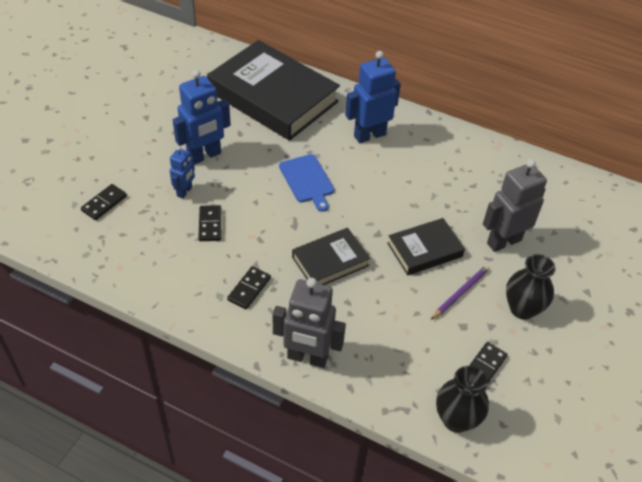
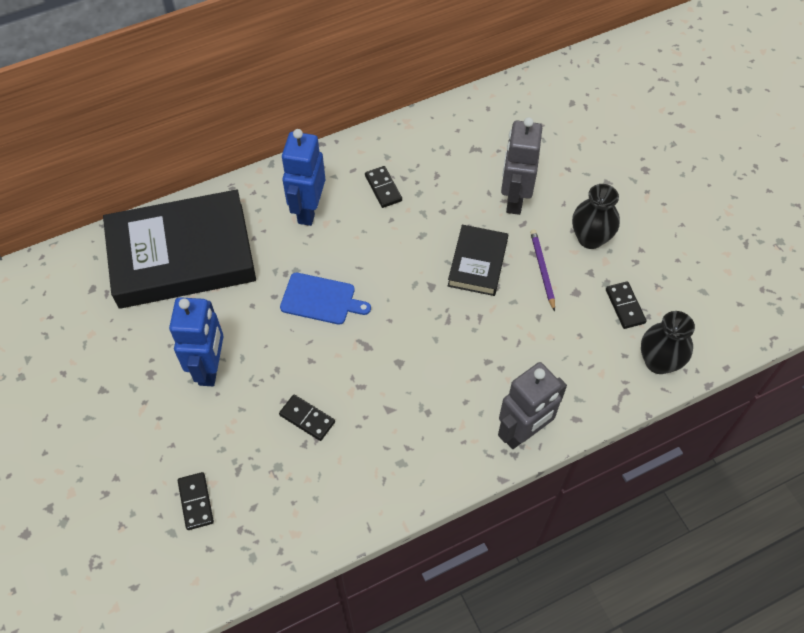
camera: 50 degrees left, 10 degrees up
blue robot [170,146,195,199] -> none
black domino [227,266,271,309] -> black domino moved to [365,166,402,208]
black book [292,228,370,285] -> none

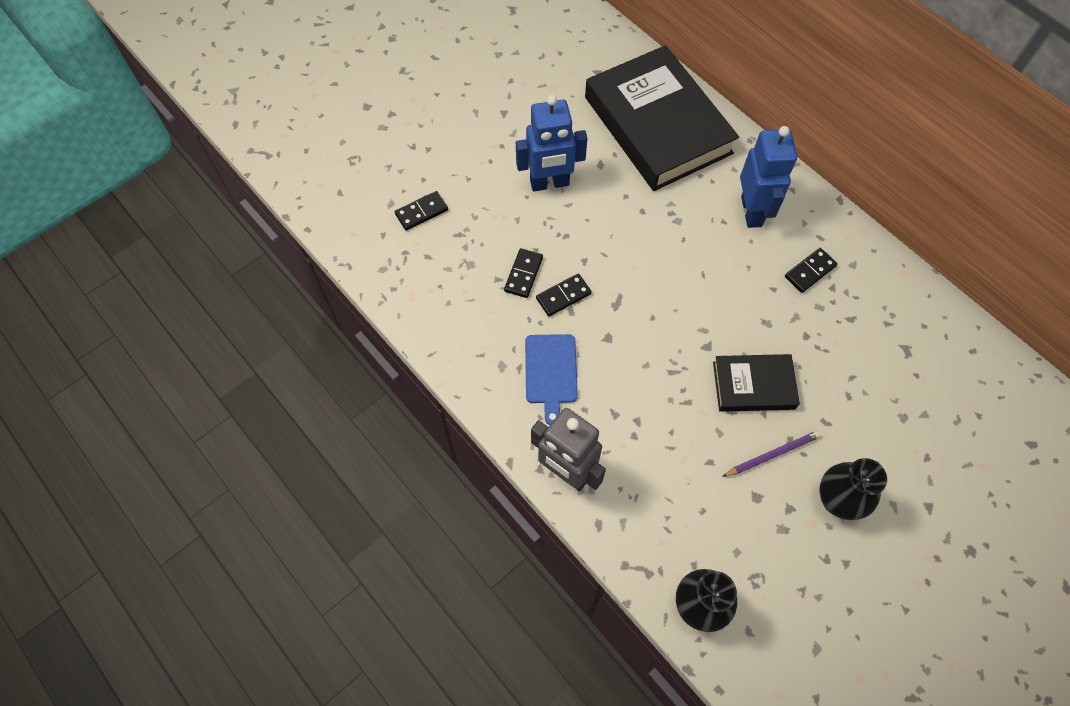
camera: 75 degrees right, 5 degrees up
blue cutting board [280,273,371,325] -> blue cutting board moved to [525,334,578,425]
blue robot [281,129,325,226] -> blue robot turned 90 degrees clockwise [740,126,797,228]
grey robot [501,117,542,215] -> none
black domino [606,281,647,329] -> black domino moved to [536,273,592,316]

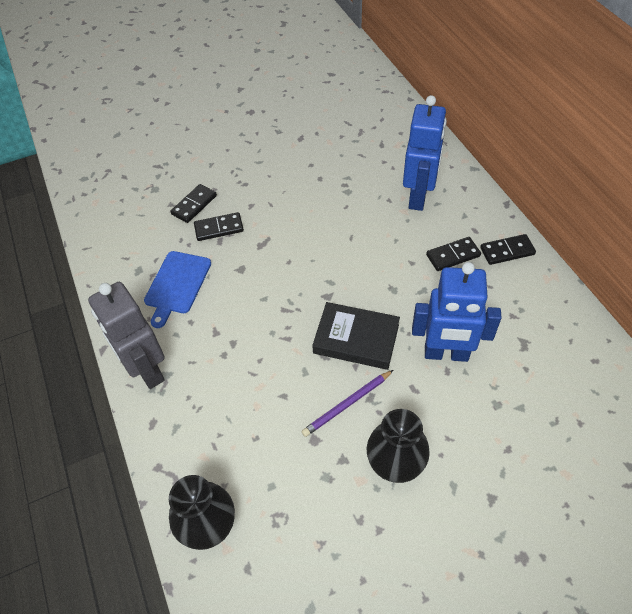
camera: 20 degrees right, 10 degrees down
black domino [395,191,448,231] -> black domino moved to [480,234,536,265]
blue robot [516,95,587,192] -> blue robot moved to [412,262,502,362]
black book [585,45,739,191] -> none
purple pencil [722,431,821,477] -> purple pencil turned 150 degrees clockwise [301,370,393,437]

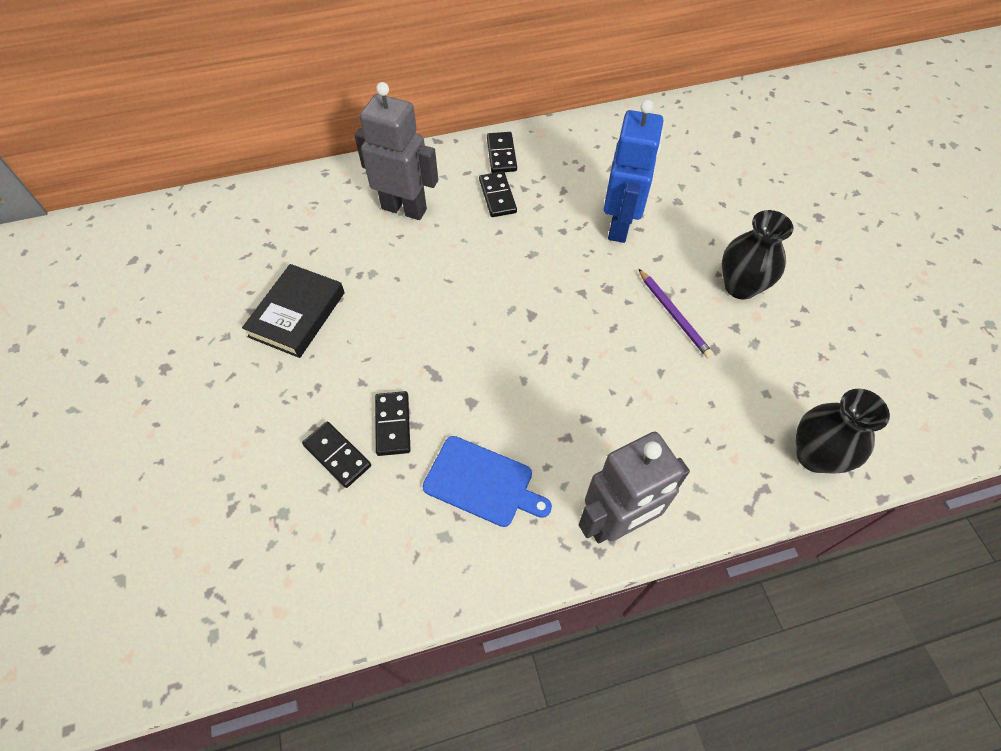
camera: 85 degrees left, 5 degrees up
black book [312,302,400,370] -> black book moved to [242,264,345,358]
blue robot [403,95,447,211] -> grey robot [355,82,438,220]

